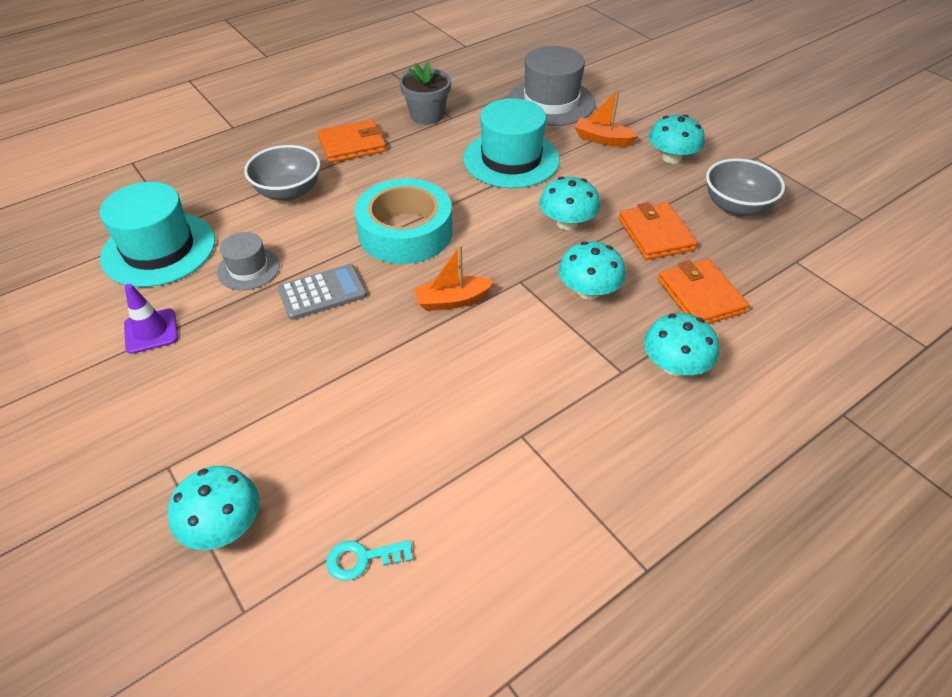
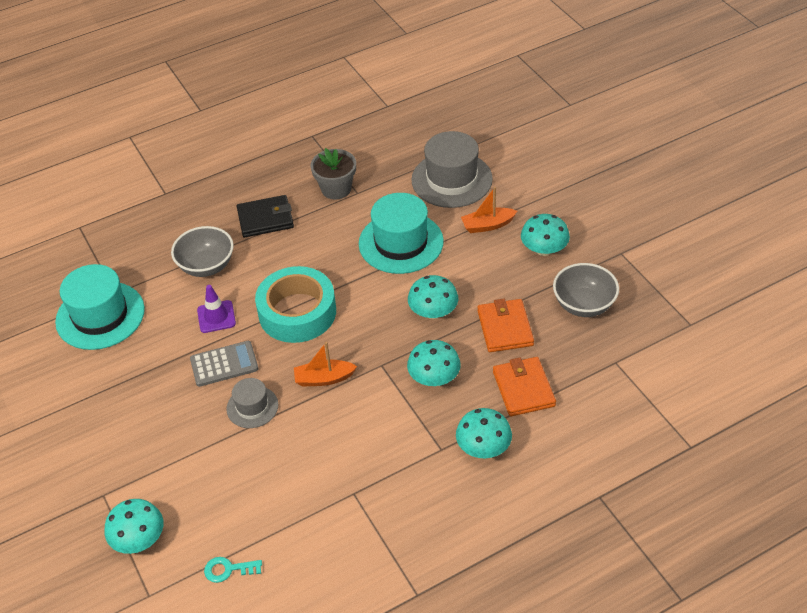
camera: 10 degrees right, 0 degrees up
purple traffic cone [124,284,178,354] -> purple traffic cone moved to [197,285,236,333]
grey hat [217,232,280,290] -> grey hat moved to [226,378,278,428]
orange wallet [317,120,386,163] -> black wallet [237,195,294,238]
orange boat [574,89,638,147] -> orange boat turned 45 degrees counterclockwise [461,187,517,233]

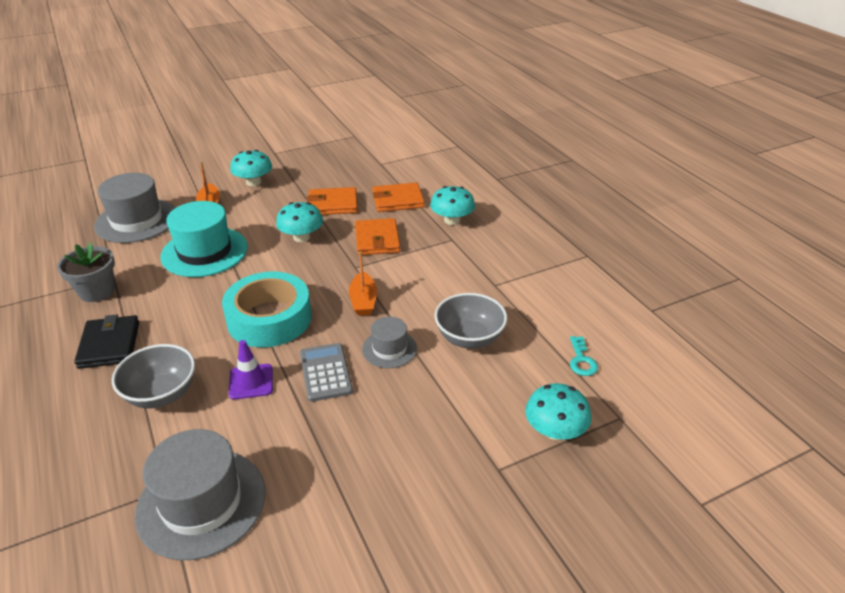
camera: 90 degrees left, 10 degrees down
turquoise hat [55,264,145,350] -> grey hat [135,429,266,561]
turquoise mushroom [407,340,461,386] -> orange wallet [355,218,400,255]
grey bowl [553,263,619,317] -> grey bowl moved to [434,293,507,349]

